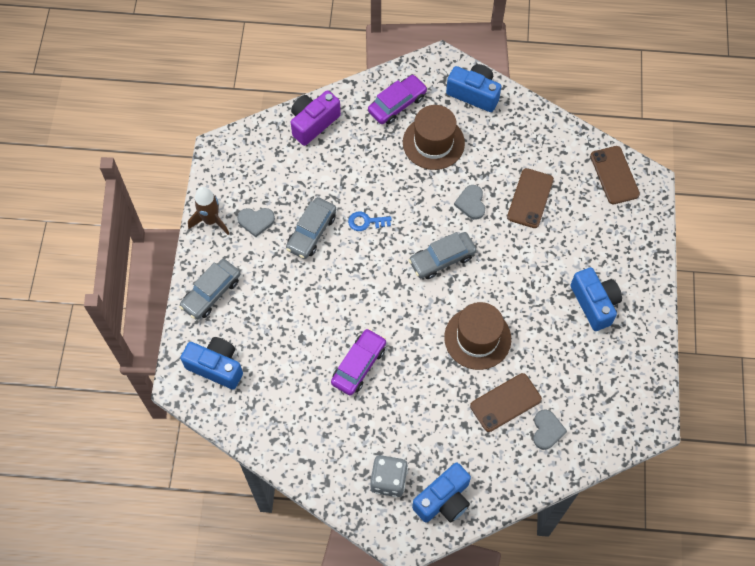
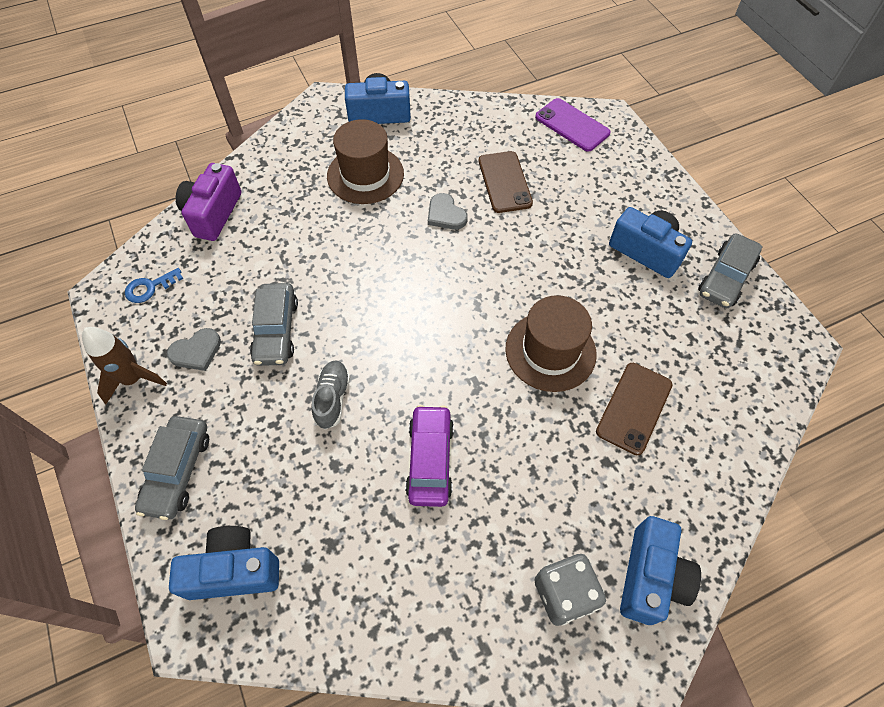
camera: 30 degrees left, 5 degrees down
blue key [348,211,392,231] -> blue key moved to [125,268,183,303]
purple car [368,75,427,124] -> none
grey car [408,232,476,279] -> grey car moved to [698,233,763,308]
grey heart [533,410,567,450] -> none
brown phone [590,146,640,204] -> purple phone [535,98,611,152]
none -> grey shoe [311,360,350,430]

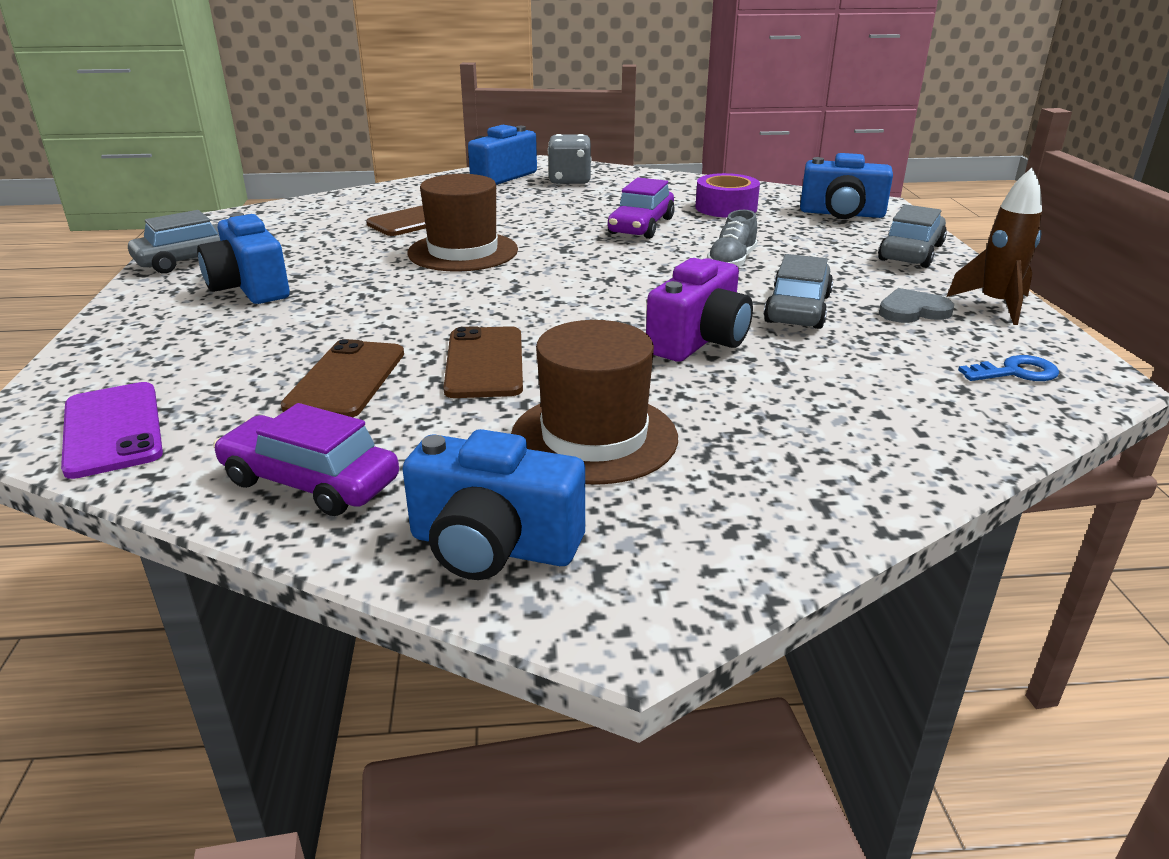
camera: 160 degrees left, 30 degrees down
purple camera [176,163,241,241] -> purple camera moved to [646,258,753,362]
grey heart [428,193,468,230] -> brown phone [443,326,523,398]
none -> purple car [213,403,399,516]
none -> purple tape [695,173,760,218]

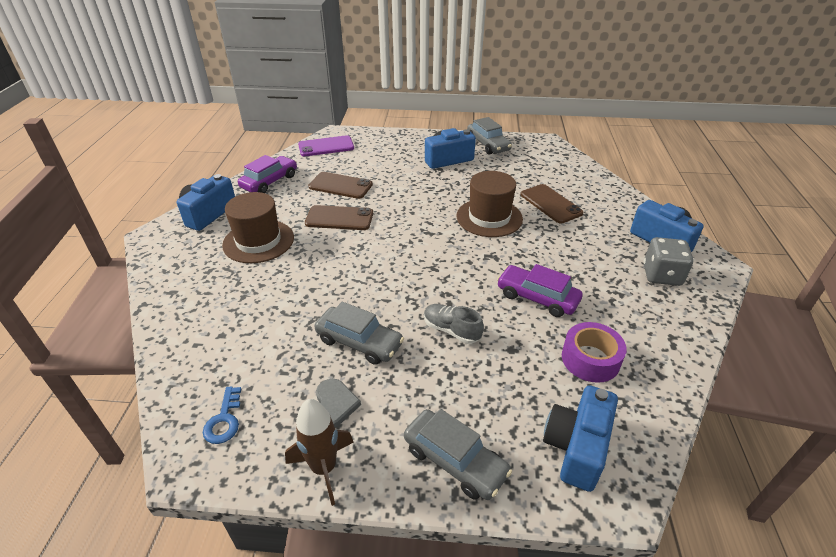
camera: 100 degrees right, 10 degrees up
purple camera [646,258,753,362] -> none

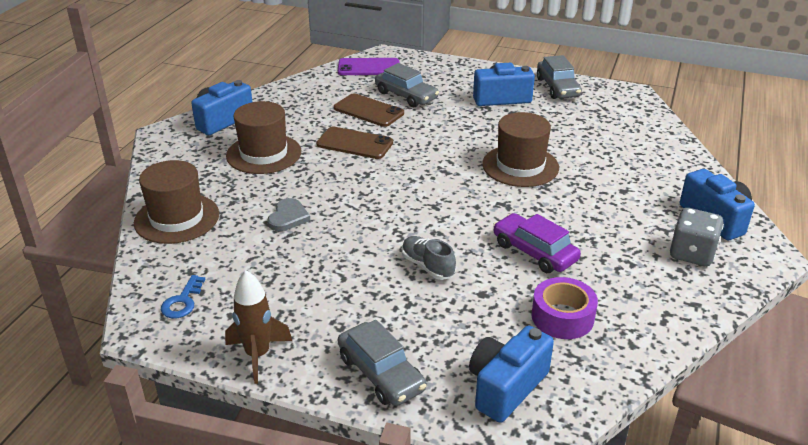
camera: 15 degrees right, 5 degrees down
purple car [238,155,297,193] -> none
grey car [314,302,404,365] -> grey car moved to [375,63,439,107]
grey heart [316,379,361,428] -> grey heart moved to [268,198,310,231]
brown phone [520,184,584,224] -> none
none -> brown hat [134,160,219,244]

